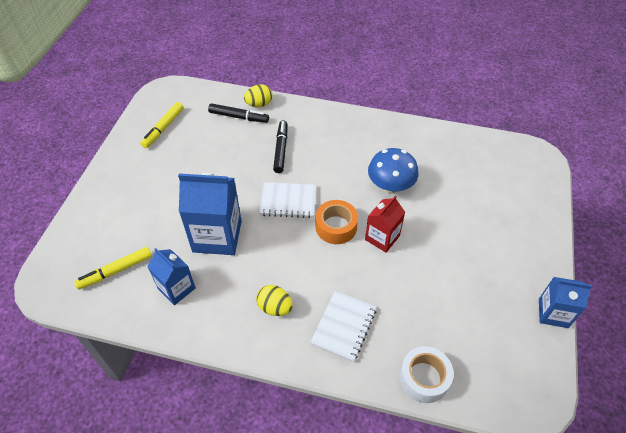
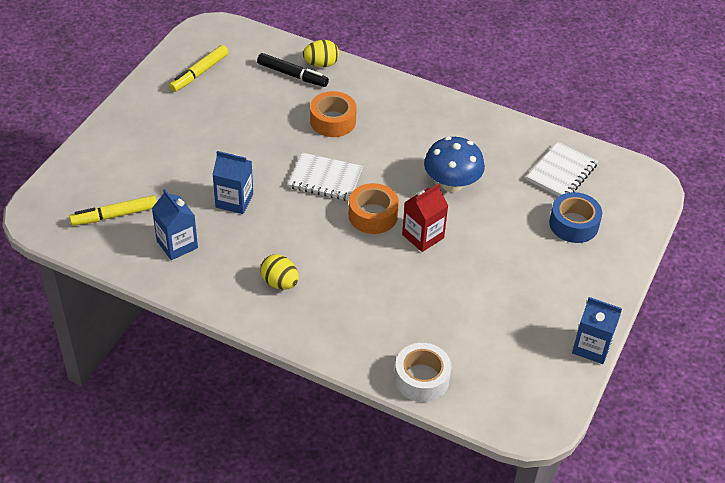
camera: 10 degrees right, 5 degrees down
blue carton [178,173,242,255] -> blue carton [212,151,253,214], size x0.60
black marker [273,120,288,173] -> orange tape [310,91,357,137]
white notebook [310,291,377,362] -> white notebook moved to [526,142,598,196]
none -> blue tape [549,192,602,243]

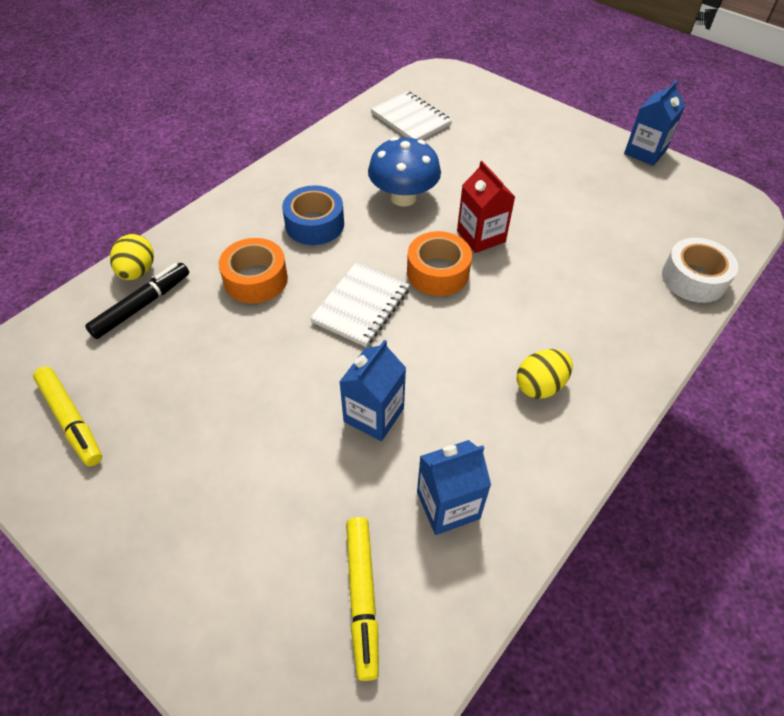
camera: 75 degrees left, 5 degrees up
blue tape [549,192,602,243] -> blue tape moved to [282,185,344,245]

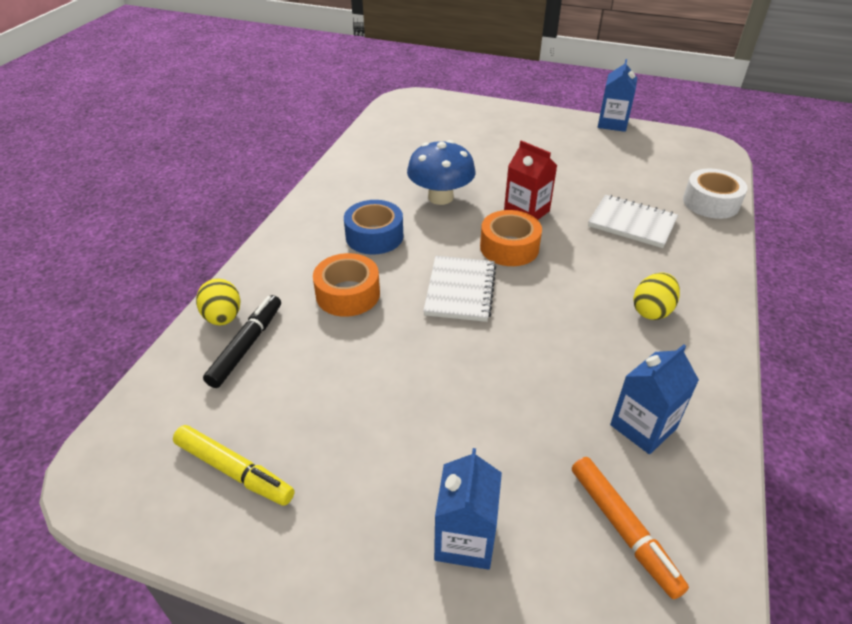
camera: 20 degrees left, 10 degrees down
blue carton [339,340,406,441] -> blue carton moved to [434,448,502,570]
yellow marker [346,517,379,681] -> orange marker [572,457,689,599]
white notebook [370,91,452,140] -> white notebook moved to [588,195,678,248]

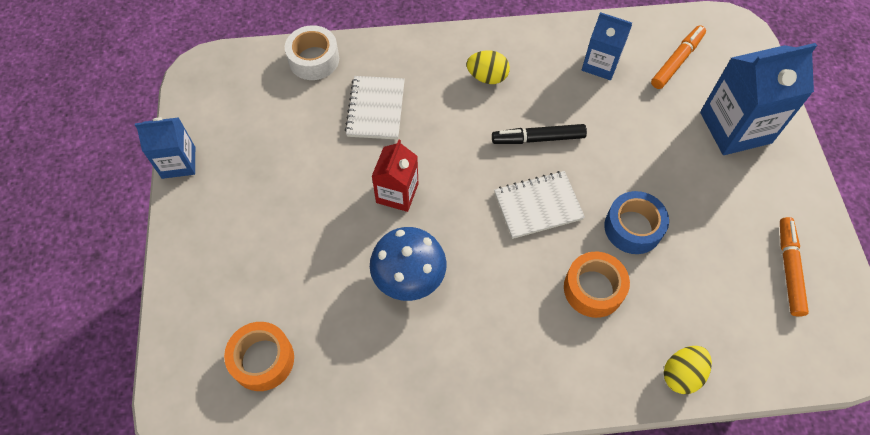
camera: 115 degrees left, 20 degrees up
yellow marker [173,425,295,506] -> orange marker [780,217,809,317]
black marker [203,295,281,388] -> black marker moved to [492,124,587,144]
blue tape [344,200,403,255] -> blue tape moved to [604,191,669,254]
blue carton [434,448,502,570] -> blue carton [700,43,817,155], size x1.67
orange tape [480,210,542,266] -> orange tape moved to [224,322,294,391]

